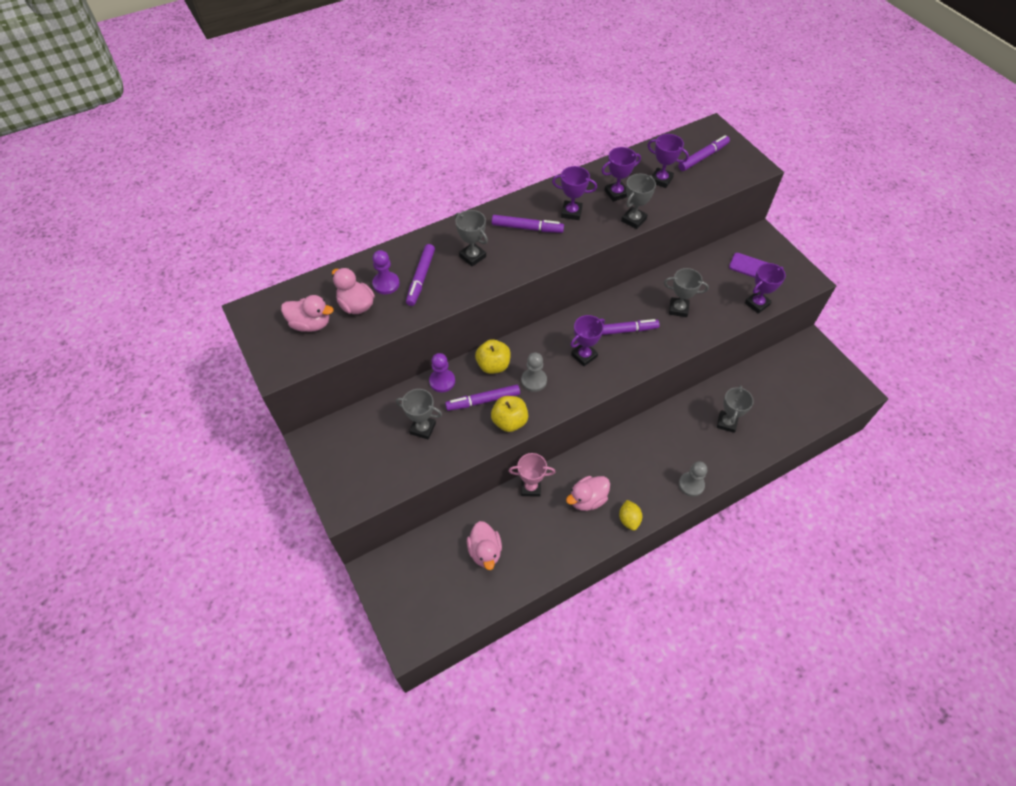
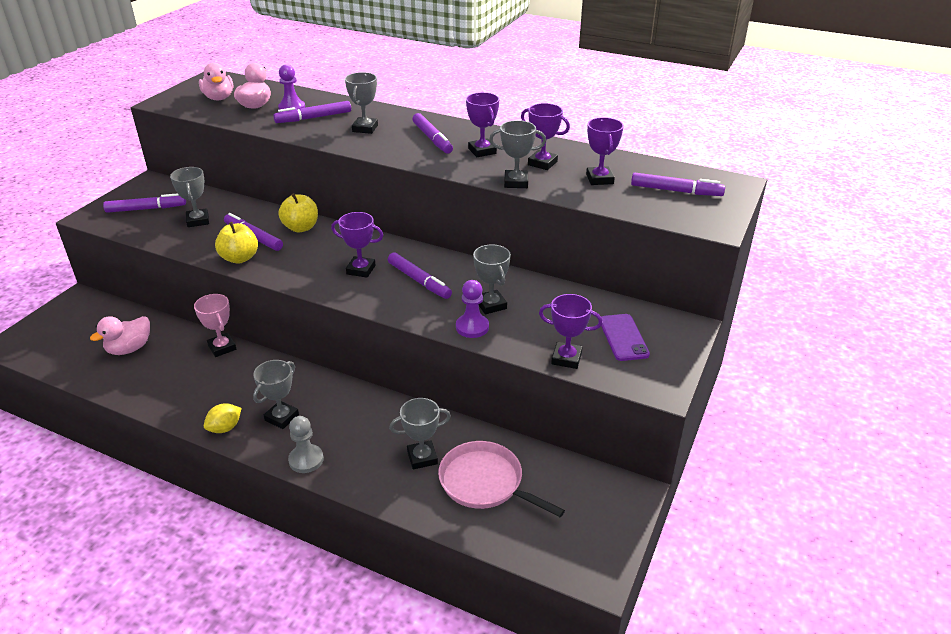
camera: 55 degrees right, 20 degrees down
purple pawn [429,353,455,392] -> purple pawn moved to [456,280,489,338]
grey pawn [521,353,547,392] -> none
pink duck [566,476,610,511] -> none
none -> purple marker [103,193,186,213]
none -> grey trophy [253,360,299,429]
none -> pink pan [438,441,565,517]

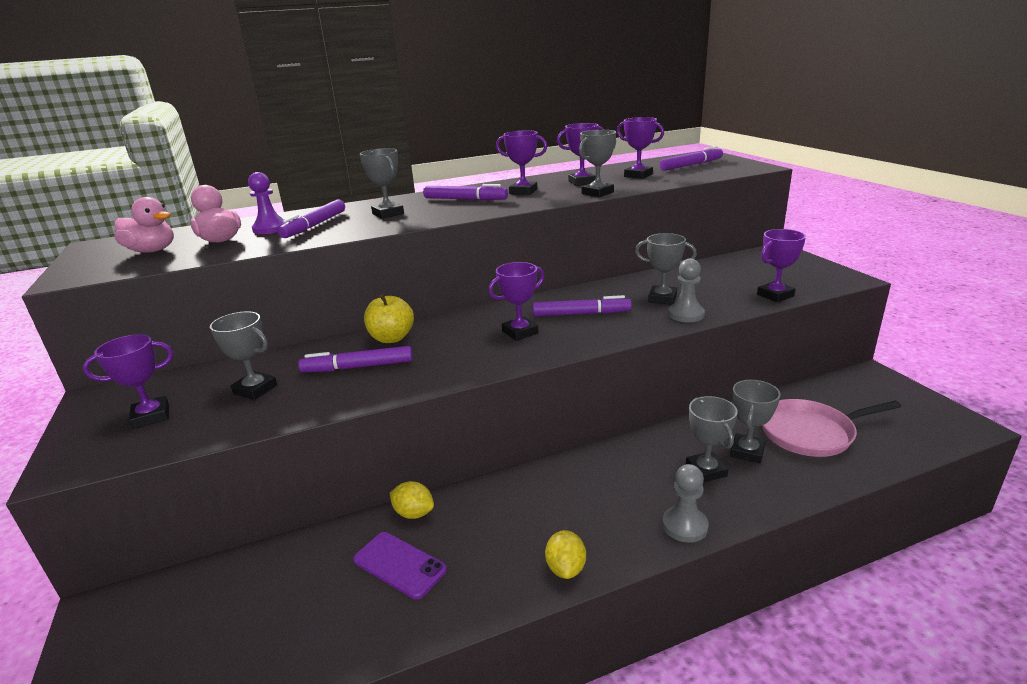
camera: 45 degrees left, 10 degrees down
pink duck [90,316,150,355] -> none
purple marker [103,193,186,213] -> purple trophy [83,334,173,429]
pink trophy [194,294,236,357] -> yellow lemon [390,481,434,519]
yellow apple [215,222,258,264] -> none
grey trophy [253,360,299,429] -> grey trophy moved to [686,396,738,483]
purple pawn [456,280,489,338] -> grey pawn [668,258,705,322]
purple phone [601,314,650,361] -> purple phone moved to [353,532,447,600]

